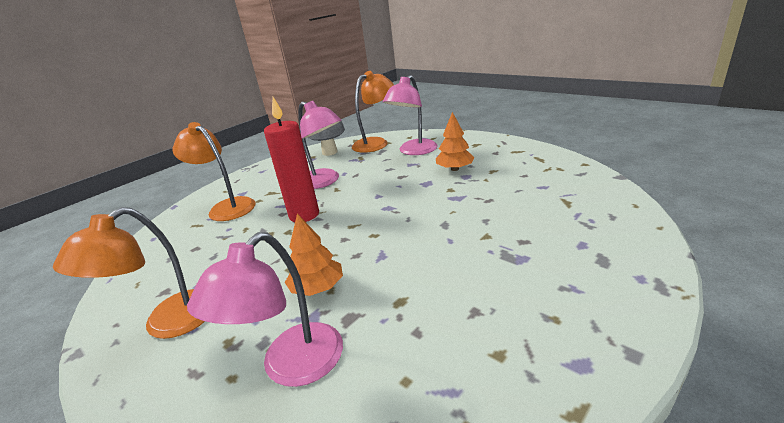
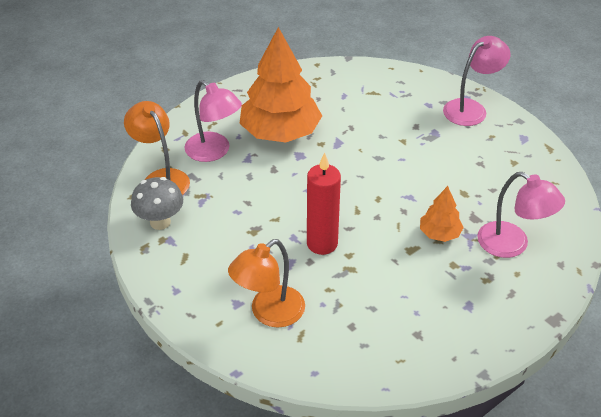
camera: 85 degrees left, 15 degrees up
orange lamp [53,207,205,339] -> none
pink lamp [298,101,341,189] -> pink lamp moved to [443,36,511,126]
orange tree [436,112,475,171] -> orange tree [239,27,322,143], size x2.11

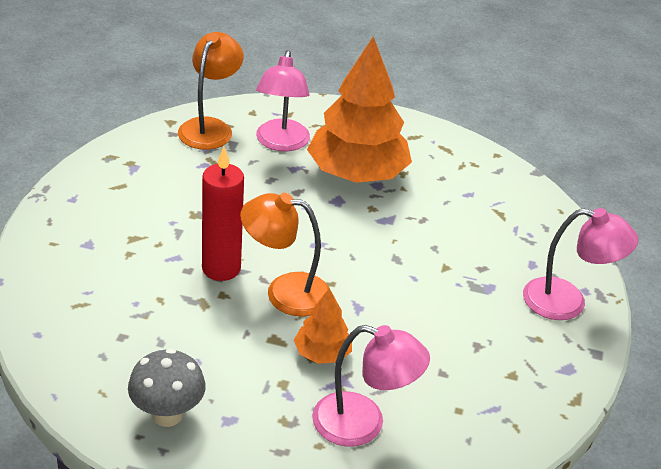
camera: 50 degrees right, 5 degrees down
grey mushroom [131,177,183,230] -> grey mushroom moved to [128,348,206,427]
orange lamp [228,239,305,327] -> orange lamp moved to [240,193,329,316]
pink lamp [477,172,565,258] -> pink lamp turned 75 degrees counterclockwise [312,325,430,447]

